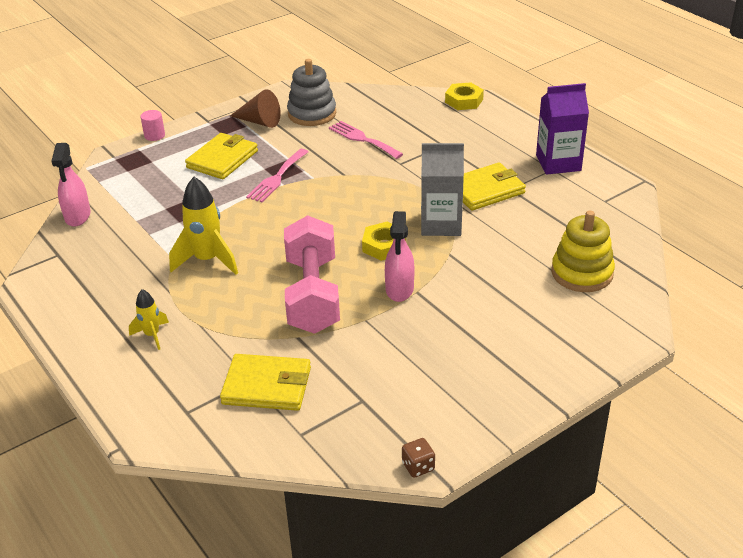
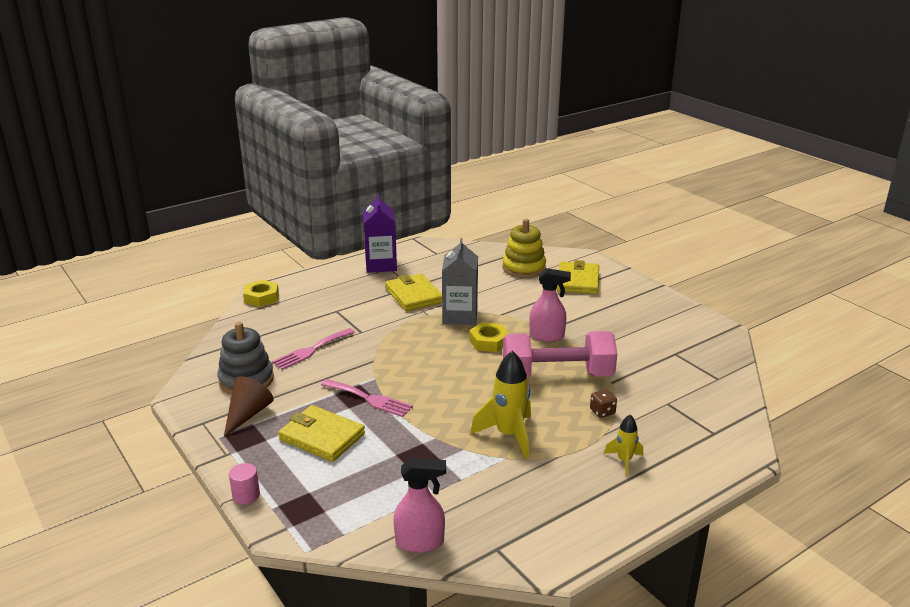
camera: 90 degrees left, 10 degrees down
yellow wallet [220,354,311,411] -> yellow wallet moved to [557,260,599,294]
brown dice [402,438,435,478] -> brown dice moved to [590,389,617,418]

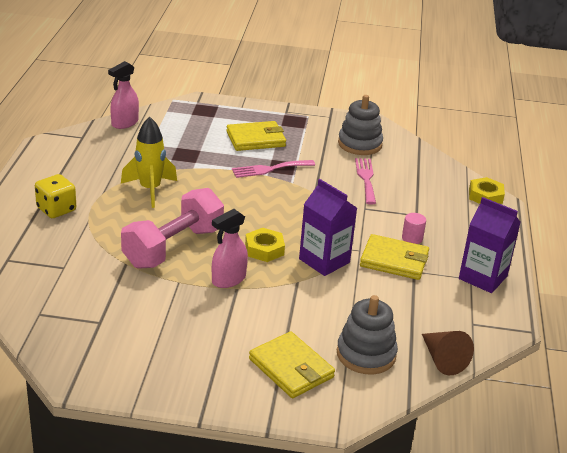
camera: 130 degrees right, 5 degrees up
brown cone [224,376,274,437] -> brown cone moved to [422,331,474,375]
pink cylinder [229,463,260,505] -> pink cylinder moved to [402,213,426,244]
grey carton [442,238,478,325] -> purple carton [299,179,357,276]
yellow stacking toy [502,219,546,278] -> grey stacking toy [337,295,398,374]
brown dice [590,389,617,418] -> none
yellow rocket [604,415,643,476] -> yellow dice [35,174,76,218]

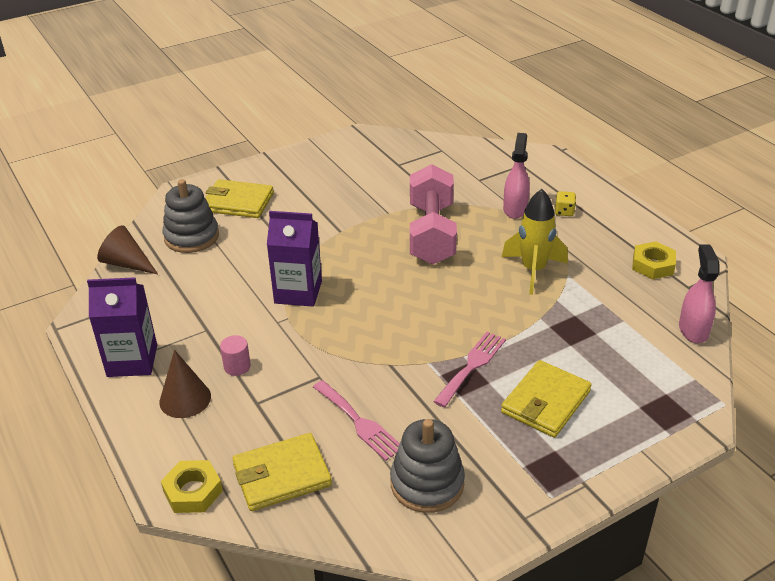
camera: 145 degrees right, 5 degrees up
yellow dice [35,174,76,218] -> yellow dice [555,191,576,216], size x0.58
pink spray bottle [212,209,248,288] -> pink spray bottle moved to [503,133,530,219]
yellow nut [245,228,285,262] -> yellow nut moved to [632,241,676,279]
yellow wallet [360,234,429,280] -> yellow wallet moved to [232,433,332,511]
none -> brown cone [159,350,211,418]

